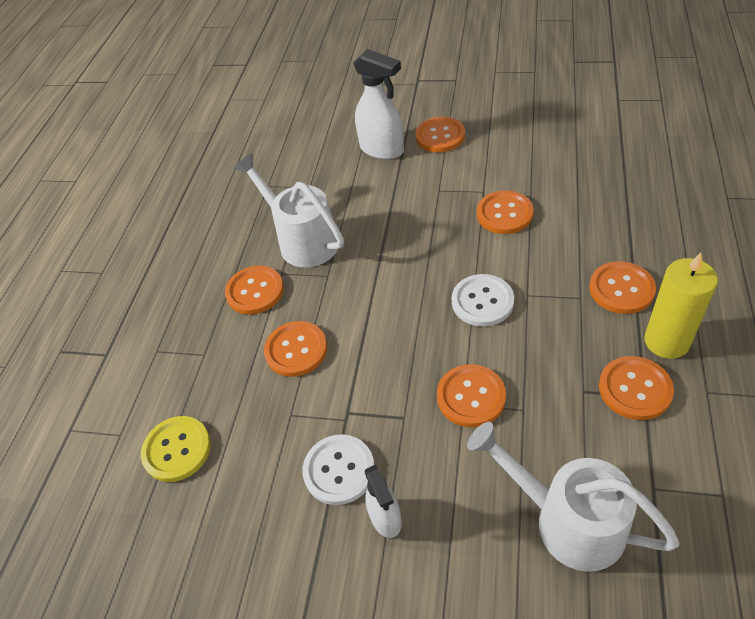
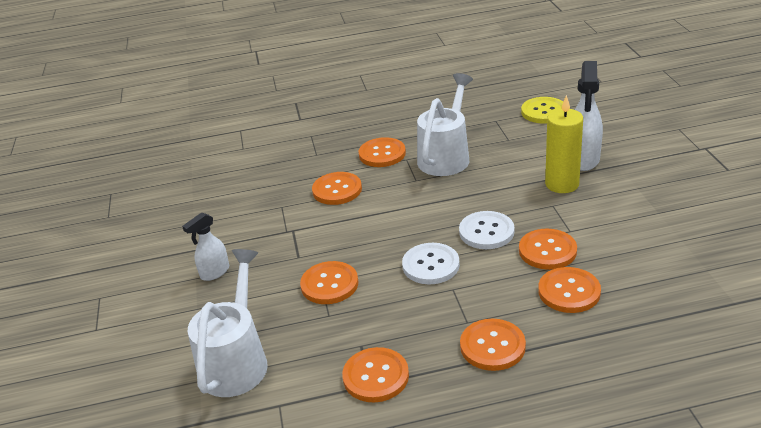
camera: 65 degrees right, 15 degrees down
yellow button [141,416,211,482] -> yellow button moved to [521,97,563,124]
white button [303,434,375,505] -> white button moved to [459,211,514,249]
orange button [415,117,465,152] -> orange button moved to [538,267,601,313]
yellow candle [644,253,718,359] -> yellow candle moved to [545,95,583,193]

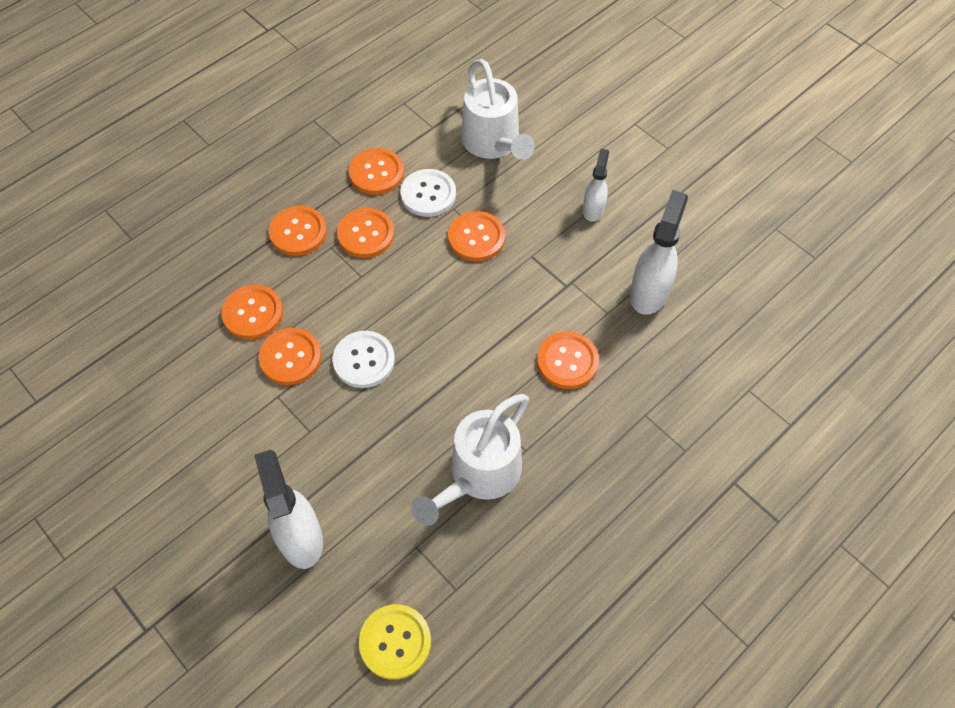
camera: 145 degrees right, 25 degrees up
orange button [358,137,406,167] -> orange button moved to [337,208,394,258]
white button [402,243,460,285] -> white button moved to [400,169,456,217]
white watering can [417,73,473,176] -> white watering can turned 45 degrees clockwise [411,394,529,526]
yellow candle [545,95,583,193] -> none
none -> white spray bottle [630,190,688,315]

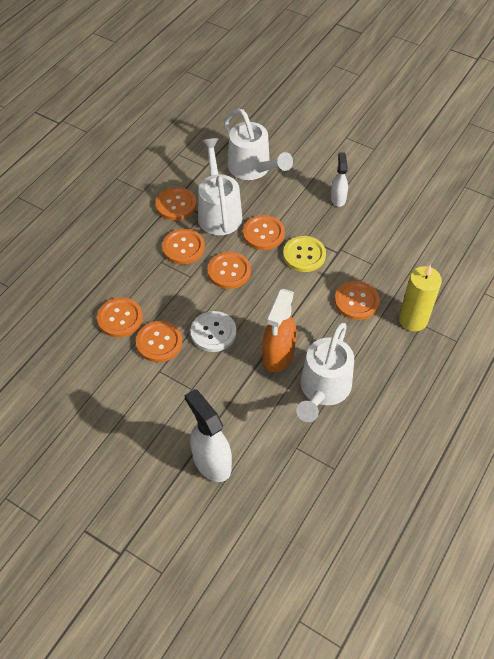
camera: 15 degrees left, 5 degrees down
orange button [269,206,327,256] -> orange button moved to [207,252,251,289]
yellow button [359,604,431,680] -> yellow button moved to [283,236,326,272]
white button [400,169,456,217] -> white watering can [198,138,242,235]
white spray bottle [630,190,688,315] -> none
none -> orange spray bottle [262,289,297,372]
none -> yellow candle [399,265,442,331]

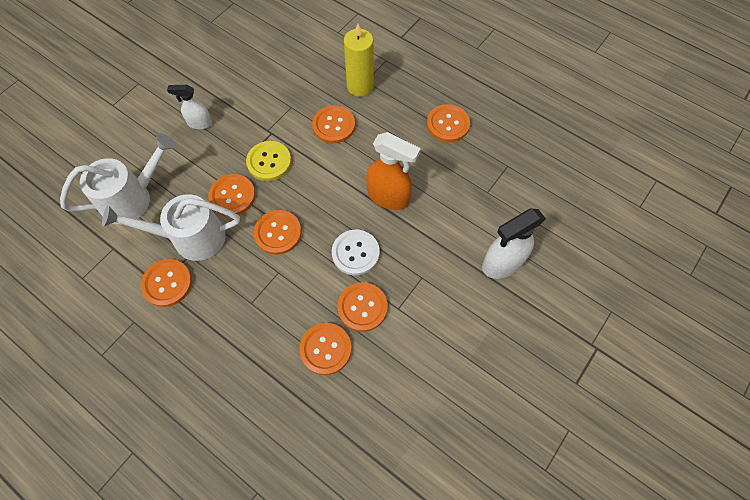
camera: 85 degrees left, 10 degrees up
orange button [162,229,205,264] -> orange button moved to [427,104,470,142]
white watering can [296,323,354,422] -> none

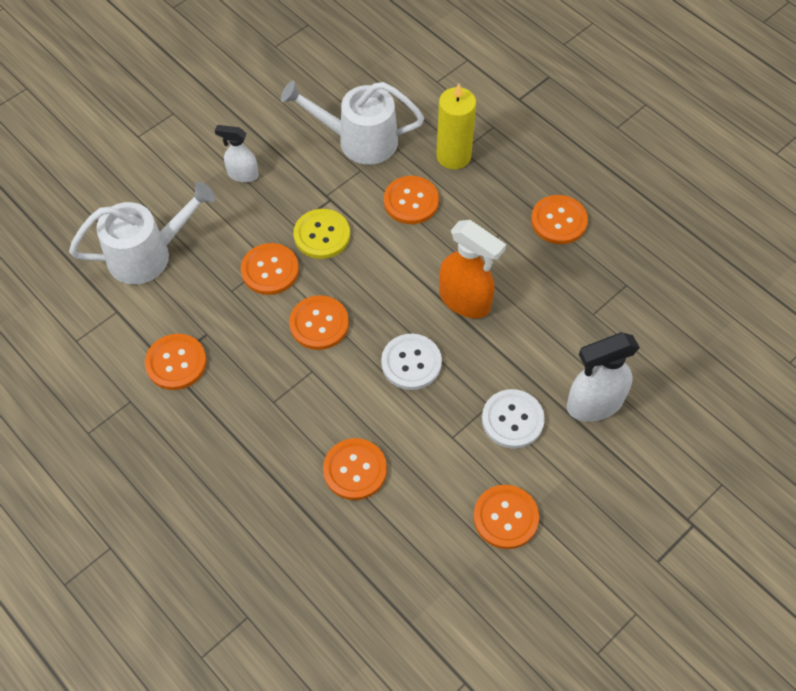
camera: 10 degrees right, 5 degrees down
white watering can [102,194,240,261] -> white watering can moved to [281,80,424,164]
orange button [338,282,388,332] -> orange button moved to [473,485,539,549]
none -> white button [482,389,545,449]

